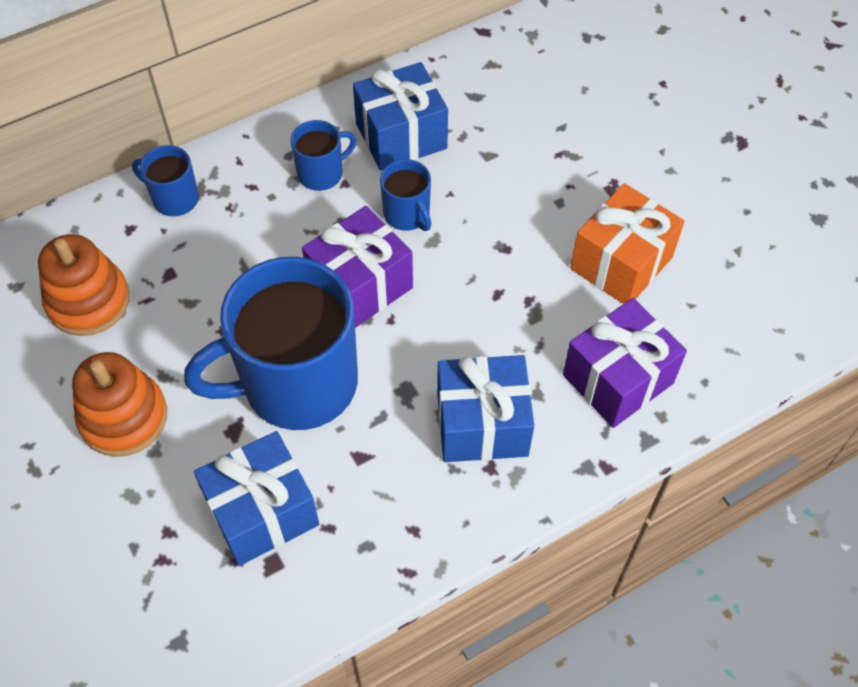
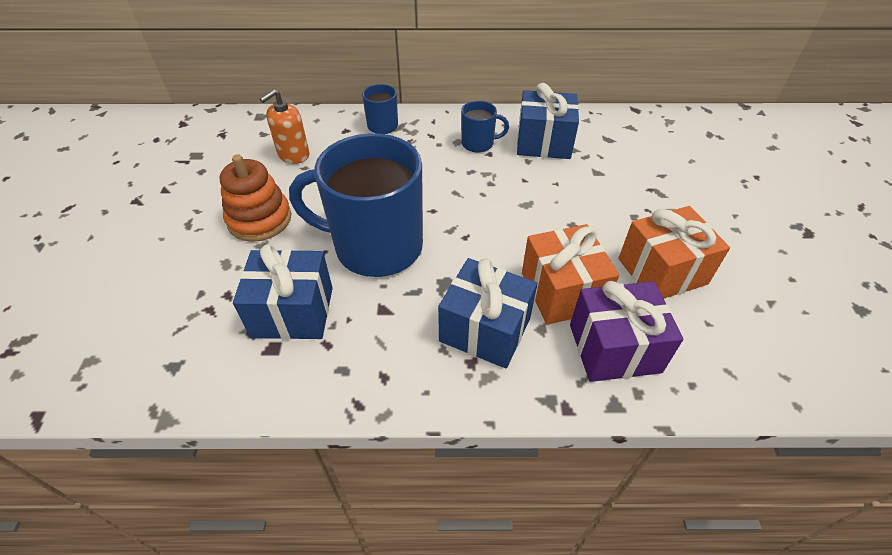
camera: 30 degrees right, 10 degrees down
orange stacking toy [38,234,130,336] -> orange soap dispenser [260,89,309,164]
purple gift [302,206,413,328] -> none
blue mug [380,159,431,231] -> none
none -> orange gift [522,224,619,325]

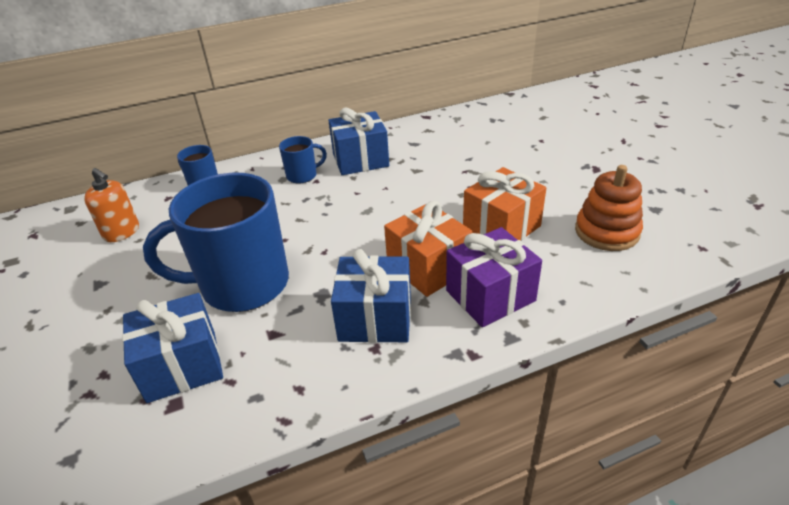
camera: 20 degrees left, 10 degrees down
orange stacking toy [220,154,291,242] -> orange stacking toy moved to [575,165,643,251]
orange soap dispenser [260,89,309,164] -> orange soap dispenser turned 75 degrees counterclockwise [84,168,139,242]

